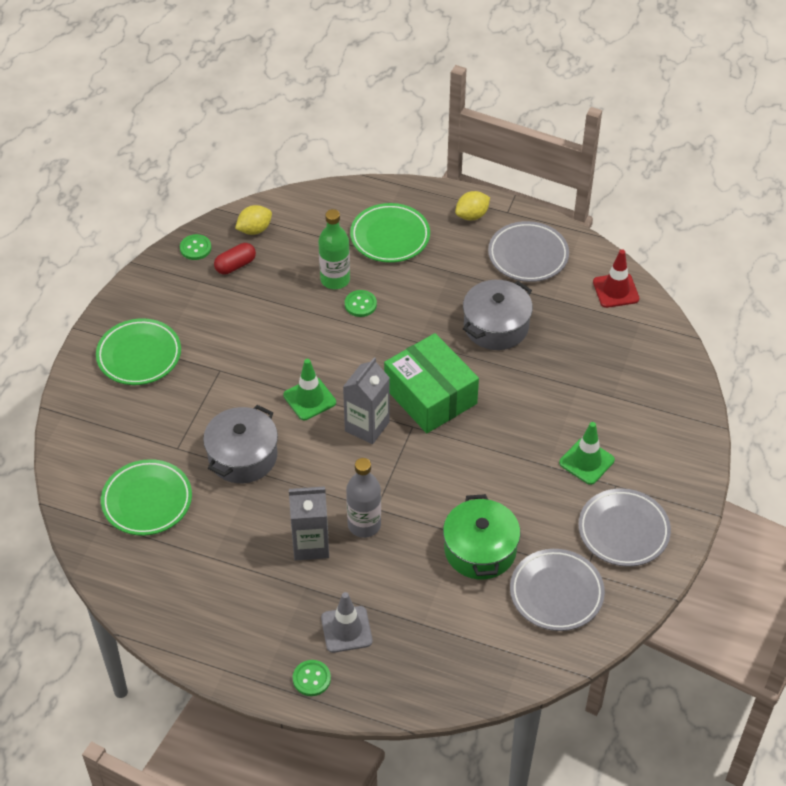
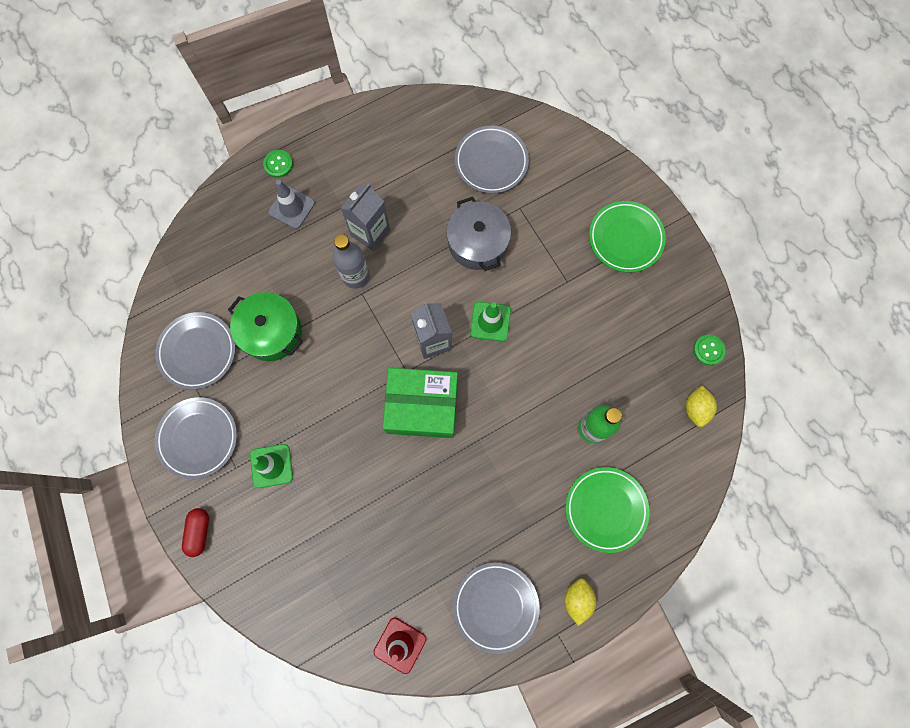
camera: 130 degrees right, 25 degrees up
green plate [101,459,192,536] -> grey plate [455,126,529,194]
red capsule [214,243,256,274] -> red capsule moved to [182,508,209,557]
green button [345,290,377,317] -> none
grey pot [463,280,533,350] -> none

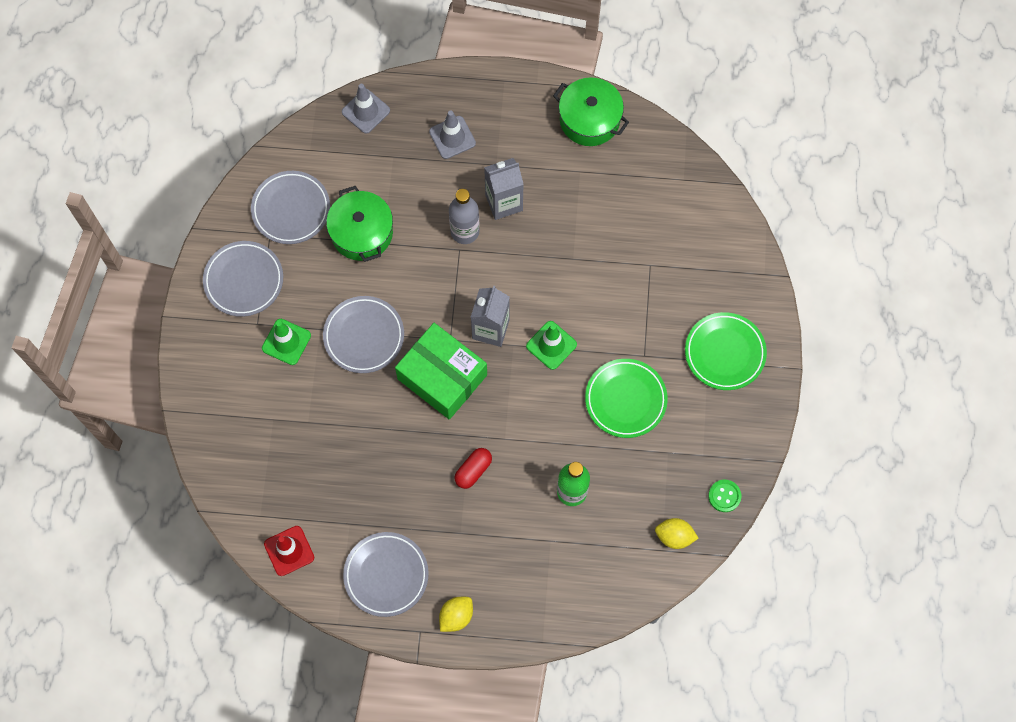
camera: 35 degrees right, 5 degrees down
red capsule [182,508,209,557] -> red capsule moved to [454,448,492,489]
green button [263,150,293,178] -> none
grey pot [446,197,511,271] -> none
grey plate [455,126,529,194] -> grey plate moved to [323,296,404,373]
green plate [566,467,650,553] -> green plate moved to [585,359,668,438]
yellow lemon [686,386,717,427] -> yellow lemon turned 60 degrees clockwise [655,518,699,549]
none -> grey traffic cone [342,84,390,134]
none -> green pot [553,77,629,146]

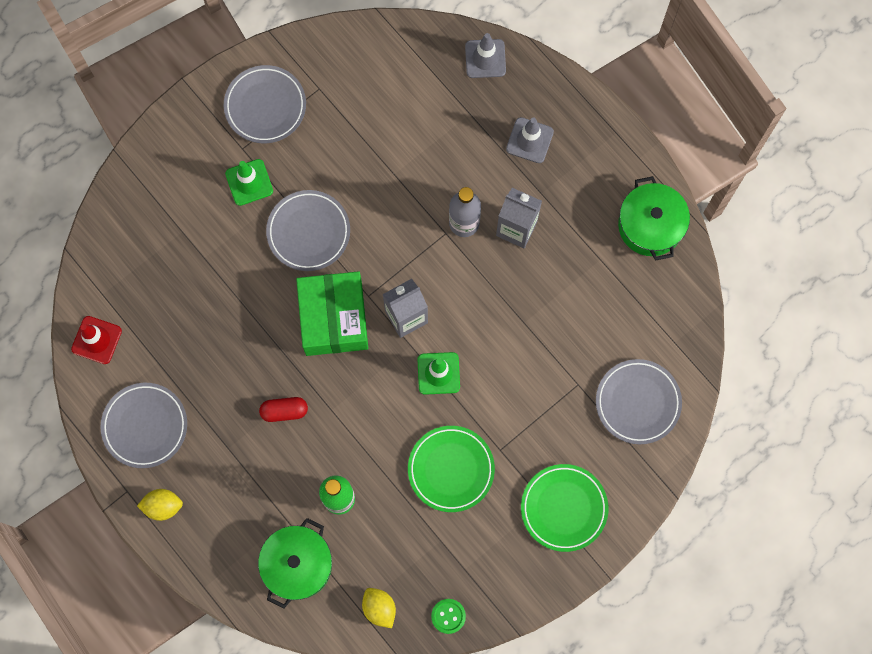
camera: 45 degrees right, 5 degrees up
grey plate [251,171,330,244] -> grey plate moved to [596,359,682,444]
green pot [326,186,393,262] -> green pot moved to [258,518,332,608]

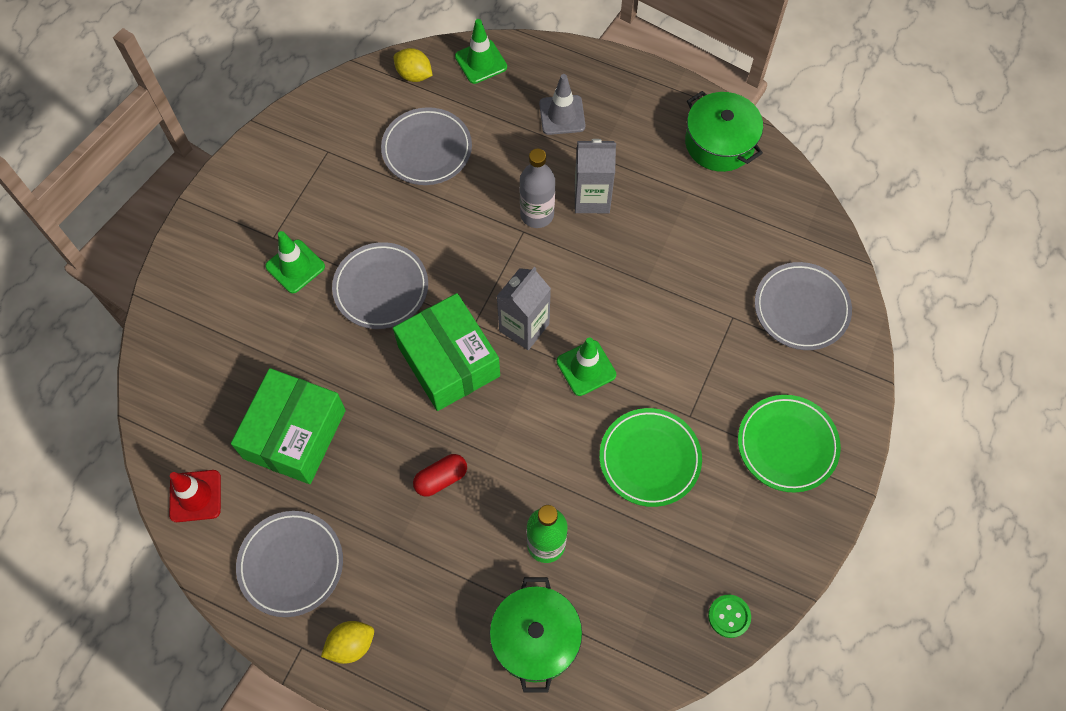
camera: 25 degrees left, 10 degrees down
grey plate [224,65,306,143] -> grey plate moved to [381,107,472,185]
yellow lemon [362,588,396,628] -> yellow lemon moved to [394,48,433,82]
grey traffic cone [465,33,506,78] -> green traffic cone [455,19,507,84]
none -> green box [231,368,346,484]

